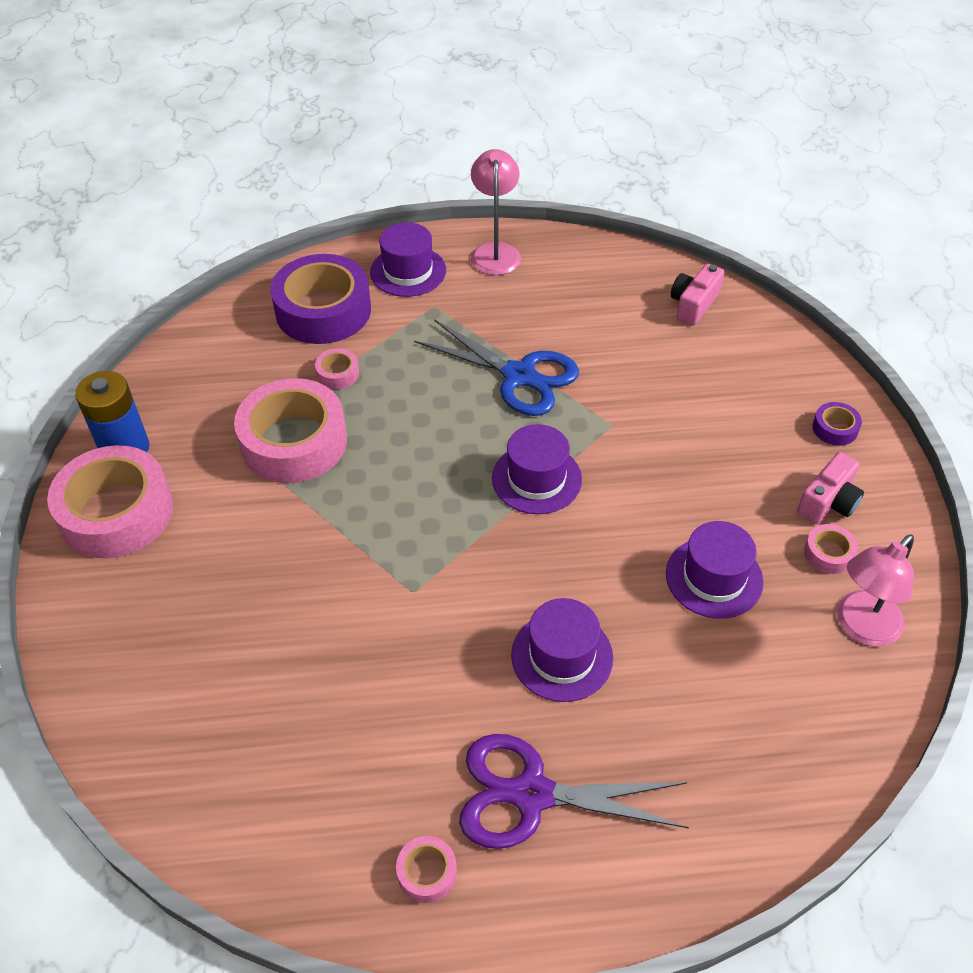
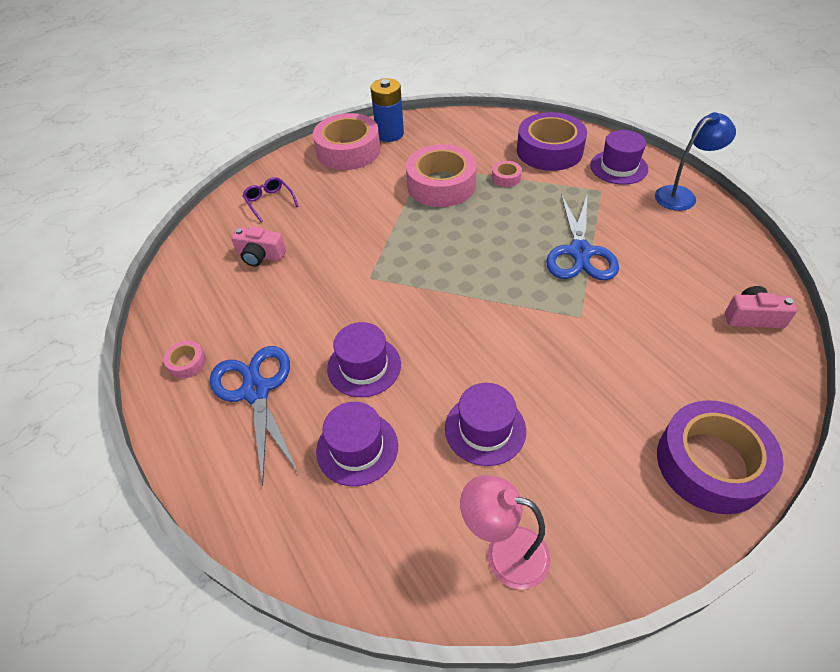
camera: 65 degrees right, 0 degrees up
purple scissors [459,734,689,849] -> blue scissors [210,346,298,486]
pink lamp [471,149,521,275] -> blue lamp [655,112,736,211]
purple hat [492,424,582,514] -> purple hat moved to [316,402,398,486]
pink camera [797,452,864,524] -> pink camera moved to [231,226,286,267]
pink tape [804,524,858,574] -> none
purple tape [812,402,862,446] -> purple tape [657,400,784,514], size x2.36
none -> purple glasses [242,177,298,222]

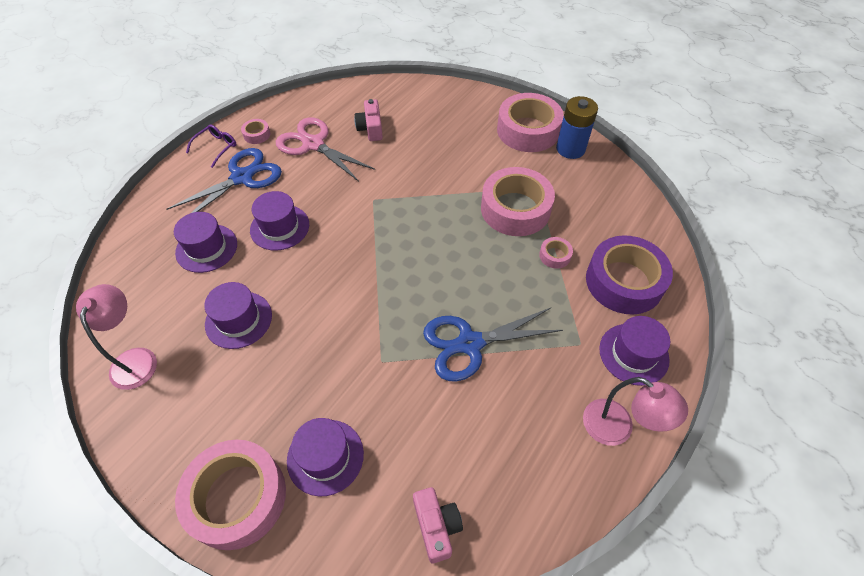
camera: 65 degrees right, 5 degrees up
purple glasses [242,177,298,222] -> purple glasses moved to [186,125,236,168]
blue lamp [655,112,736,211] -> pink lamp [583,377,688,446]
purple tape [657,400,784,514] -> pink tape [175,440,286,550]
none -> pink scissors [276,117,375,182]
none -> purple hat [287,418,364,496]

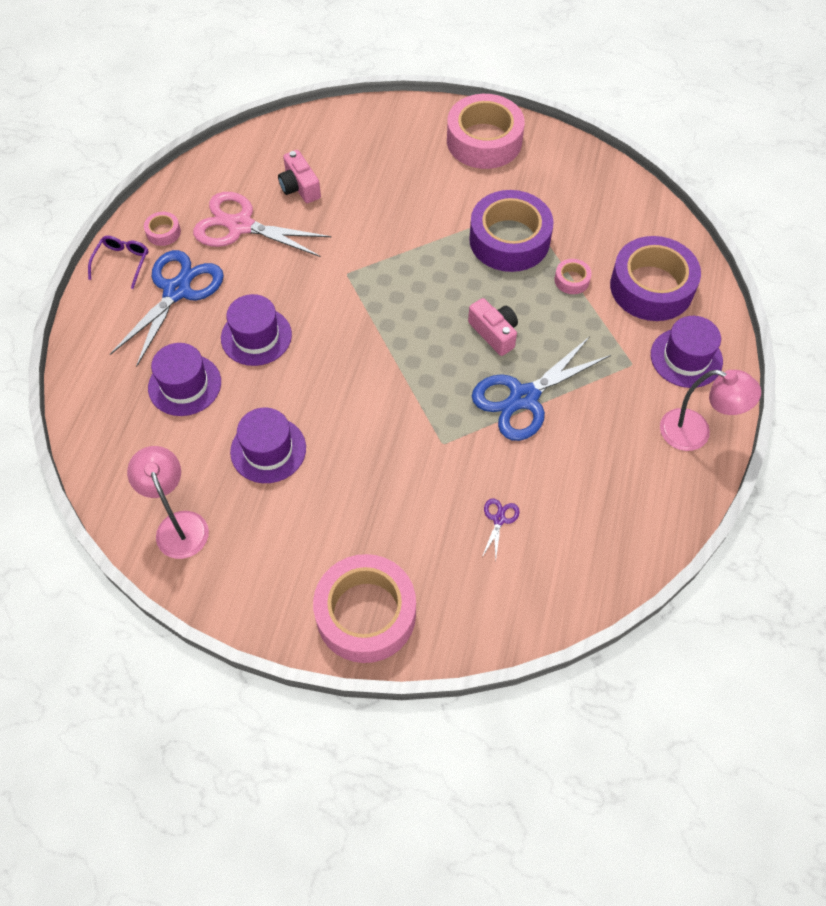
camera: 20 degrees left, 5 degrees up
purple hat [287,418,364,496] -> none
pink camera [413,487,463,563] -> pink camera moved to [468,298,518,356]
pink tape [481,167,555,236] -> purple tape [469,190,553,272]
blue battery [556,96,598,159] -> none
none -> purple scissors [482,498,520,560]

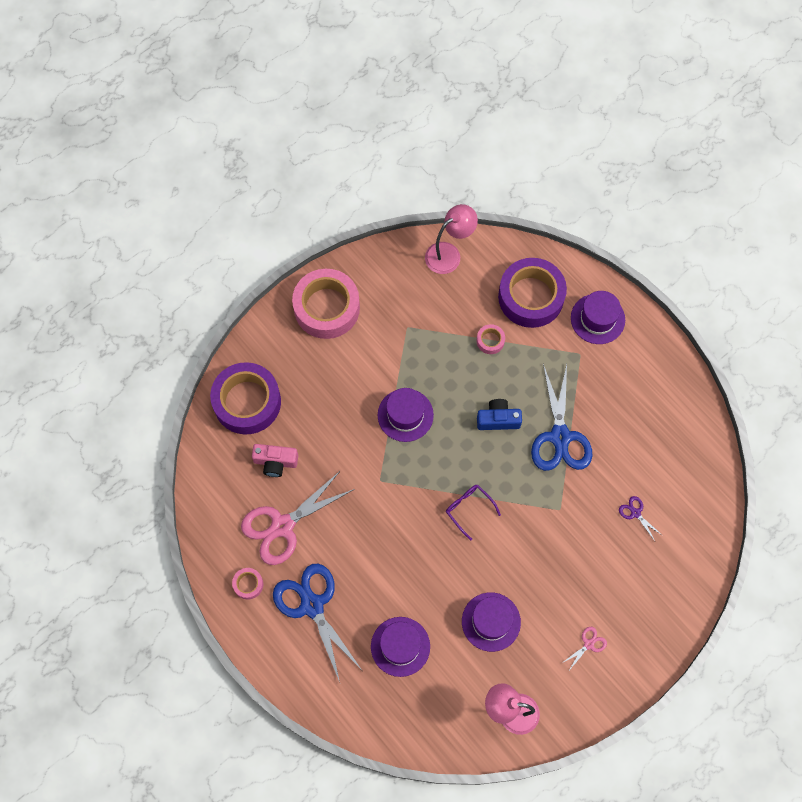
camera: 55 degrees left, 10 degrees up
purple glasses [88,236,148,289] -> purple glasses moved to [446,485,501,541]
purple hat [221,294,292,366] -> purple hat moved to [378,388,434,442]
pink tape [313,554,416,663] -> none
pink camera [468,298,518,356] -> blue camera [477,399,522,430]
purple tape [469,190,553,272] -> purple tape moved to [210,362,281,434]
pink lamp [660,370,761,451] -> pink lamp moved to [425,204,478,274]
none -> pink scissors [562,627,607,672]

